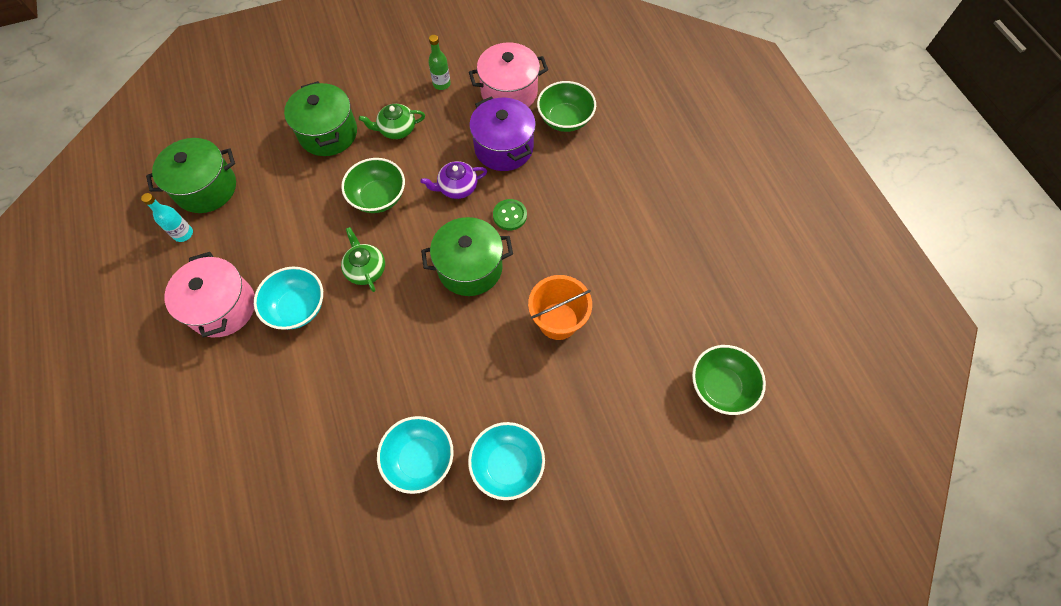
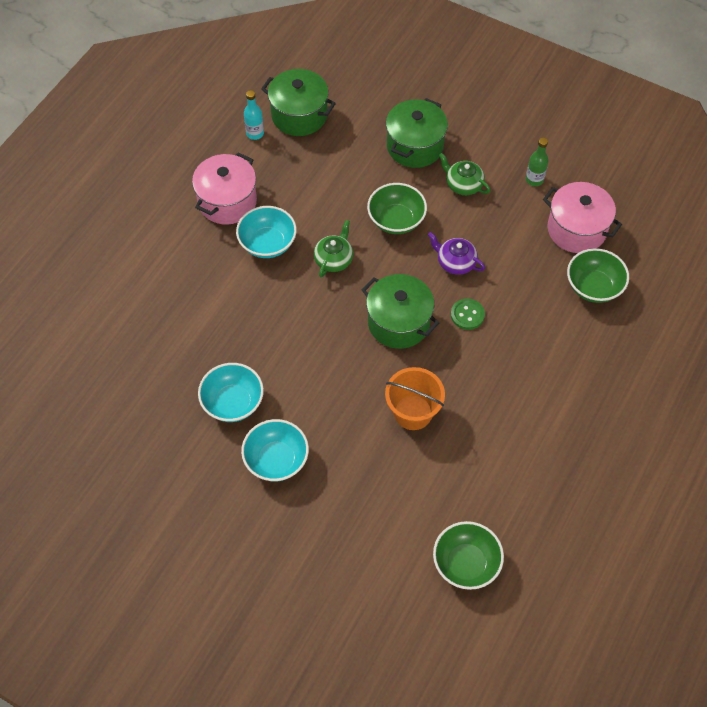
camera: 50 degrees right, 5 degrees down
purple pot [470,97,536,171] -> none

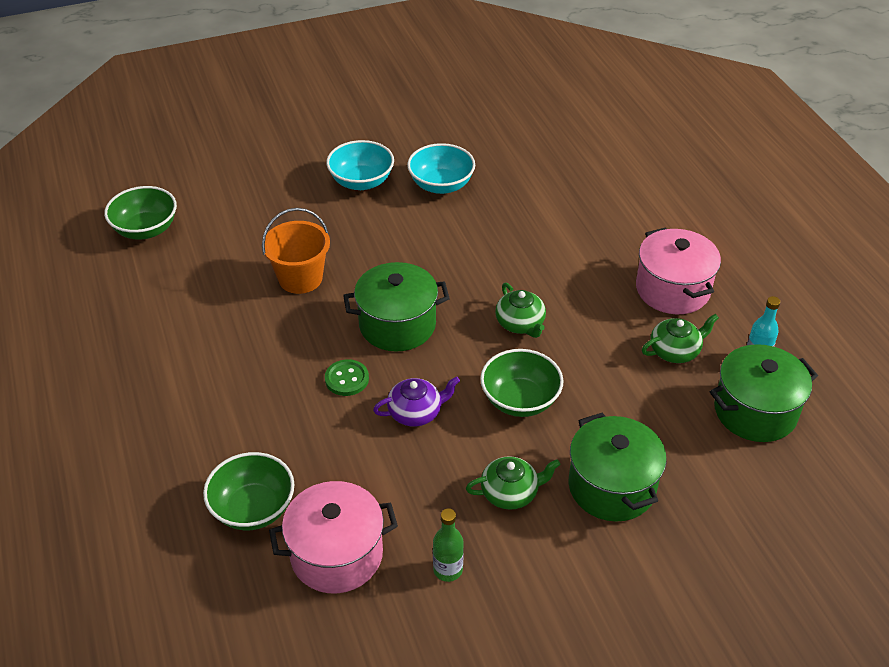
camera: 130 degrees right, 15 degrees down
turquoise bowl [236,206,297,258] -> none
none -> green teapot [642,314,719,363]

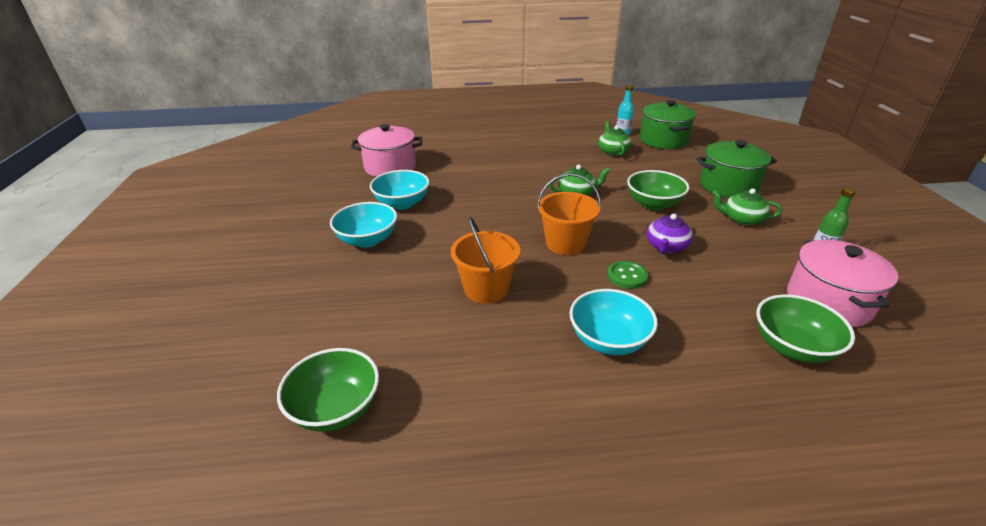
camera: 75 degrees left, 10 degrees down
green pot [343,262,450,351] -> orange bucket [537,173,601,255]
purple teapot [373,376,460,427] -> purple teapot turned 150 degrees counterclockwise [647,213,693,254]
green teapot [466,456,560,510] -> green teapot turned 75 degrees counterclockwise [712,188,782,226]
pink pot [636,228,721,314] -> pink pot moved to [351,124,422,177]
none -> turquoise bowl [569,289,658,355]

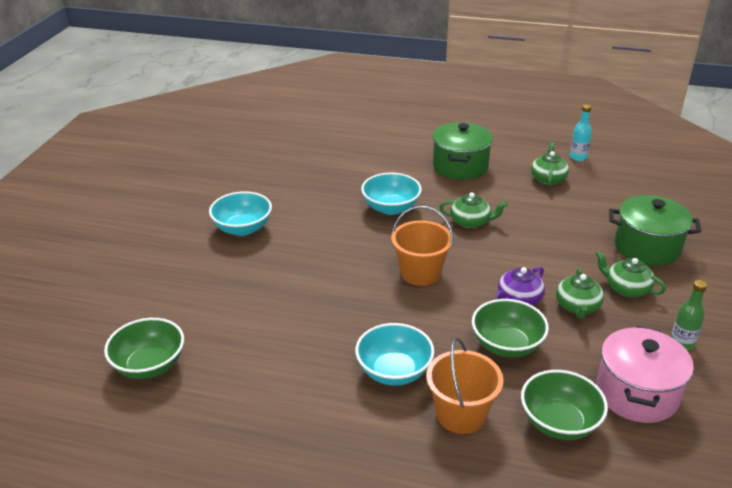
camera: 20 degrees right, 0 degrees up
pink pot [351,124,422,177] -> none
turquoise bowl [370,170,429,210] -> turquoise bowl moved to [361,173,422,215]
orange bucket [451,217,520,304] -> orange bucket moved to [426,337,504,434]
green button [607,261,648,289] -> none
green bowl [627,170,689,210] -> green bowl moved to [472,299,549,358]
green pot [640,100,696,149] -> green pot moved to [432,122,493,180]
none -> green teapot [556,268,604,319]

